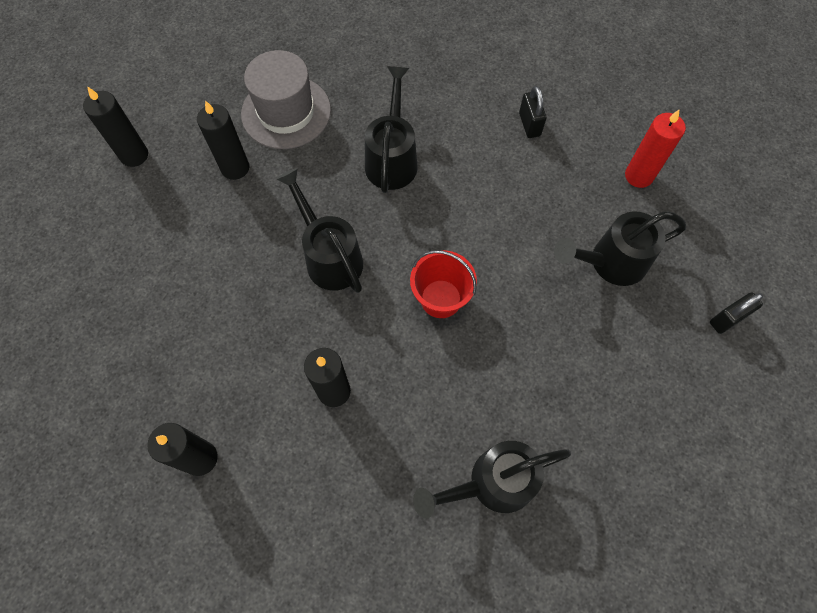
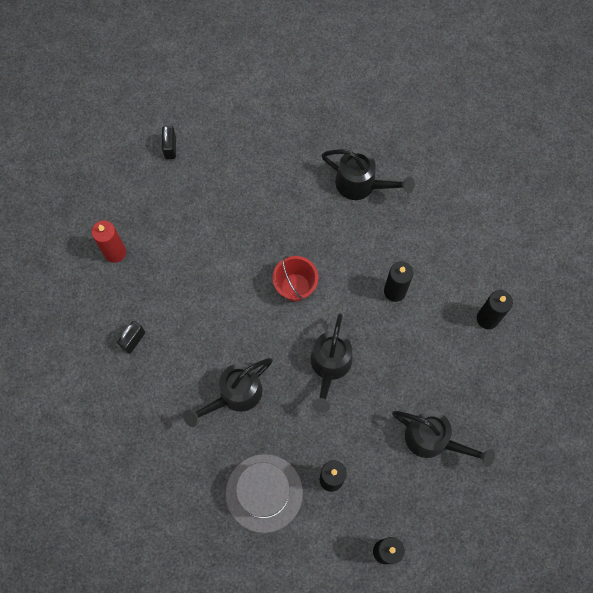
camera: 135 degrees left, 5 degrees up
black watering can [554,212,686,286] -> black watering can moved to [392,411,495,467]
black padlock [710,292,763,334] -> black padlock turned 75 degrees clockwise [162,125,176,159]

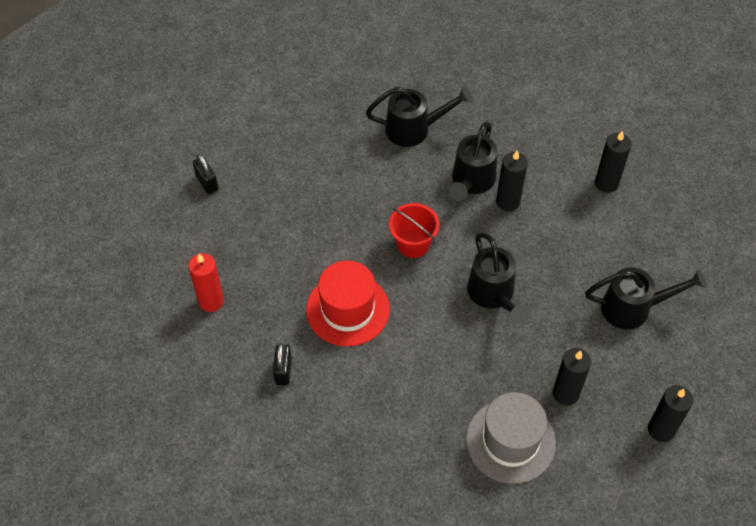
camera: 30 degrees left, 15 degrees down
black watering can [183,358,273,427] -> black watering can moved to [449,122,497,201]
none -> red hat [306,261,390,347]

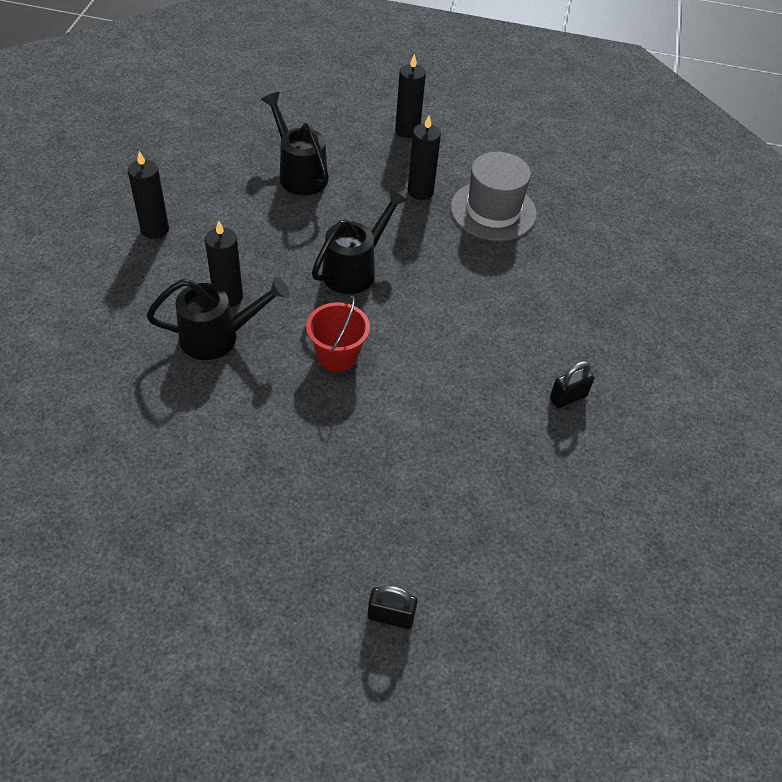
camera: 125 degrees left, 5 degrees down
red candle [188,253,224,312] -> none
black padlock [193,154,219,194] -> black padlock turned 75 degrees clockwise [367,585,417,629]
red hat [306,261,390,347] -> none
black watering can [366,86,473,147] -> none

